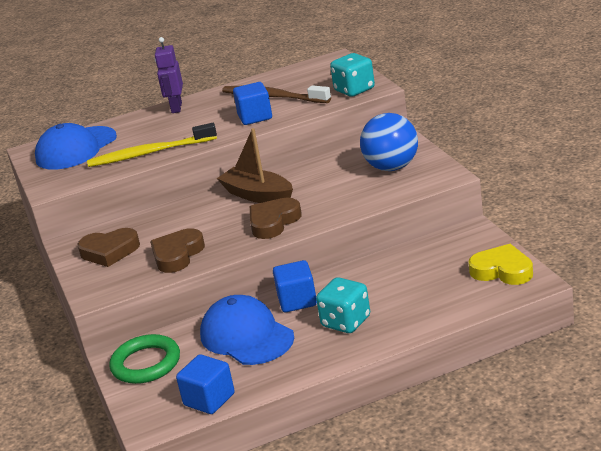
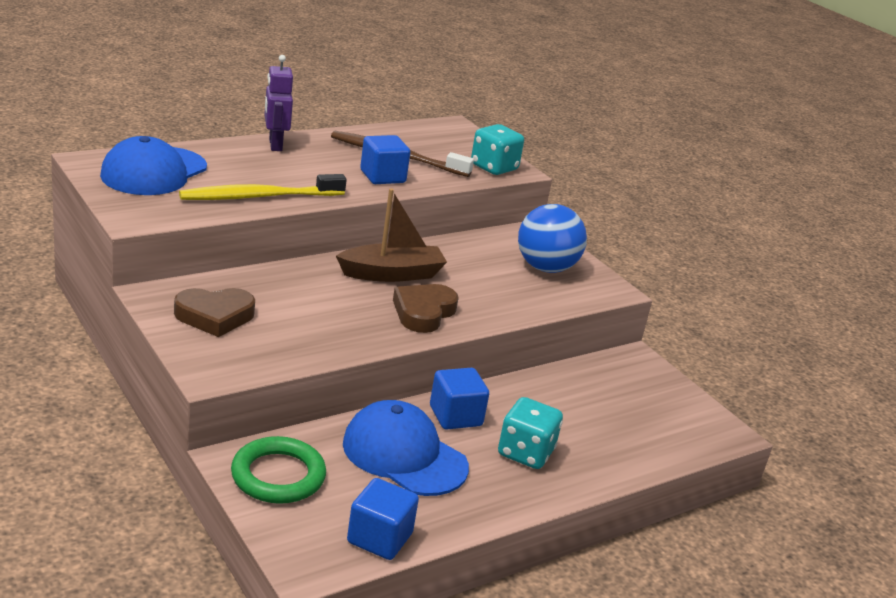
camera: 20 degrees left, 0 degrees up
brown heart [150,228,205,273] -> none
brown boat [217,128,293,203] -> brown boat turned 135 degrees clockwise [336,188,447,282]
yellow heart [468,244,533,285] -> none

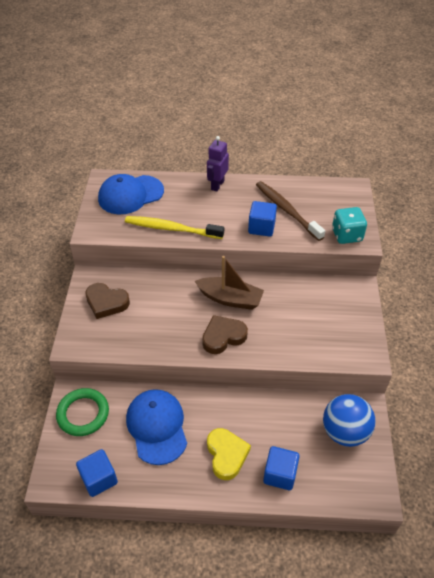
camera: 40 degrees right, 20 degrees up
blue cube [430,368,489,430] -> blue cube moved to [263,446,300,490]
turquoise dice [498,397,563,469] -> yellow heart [207,428,251,480]
blue ball [518,204,587,273] -> blue ball moved to [323,394,376,447]

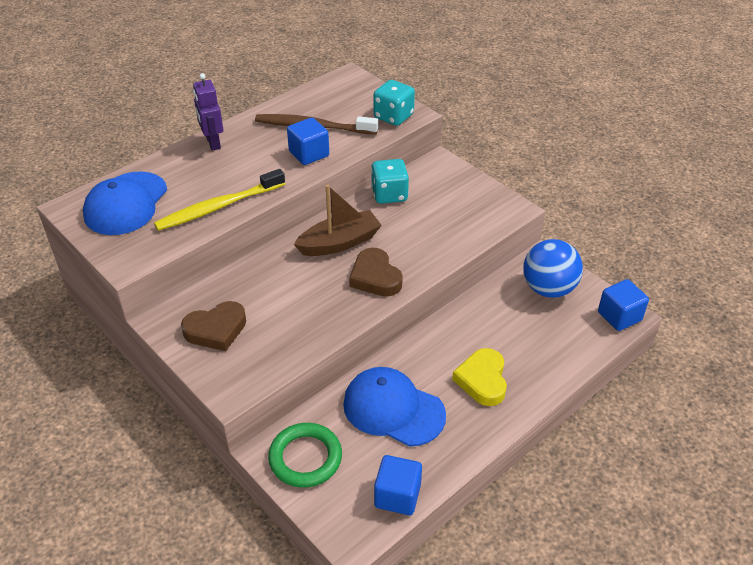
camera: 45 degrees left, 5 degrees down
brown heart [202,315,248,354] -> brown heart turned 45 degrees counterclockwise [349,248,403,296]
yellow heart [207,428,251,480] -> yellow heart turned 120 degrees counterclockwise [452,348,507,406]
blue cube [263,446,300,490] -> blue cube moved to [598,279,649,331]
none -> turquoise dice [371,159,409,204]

